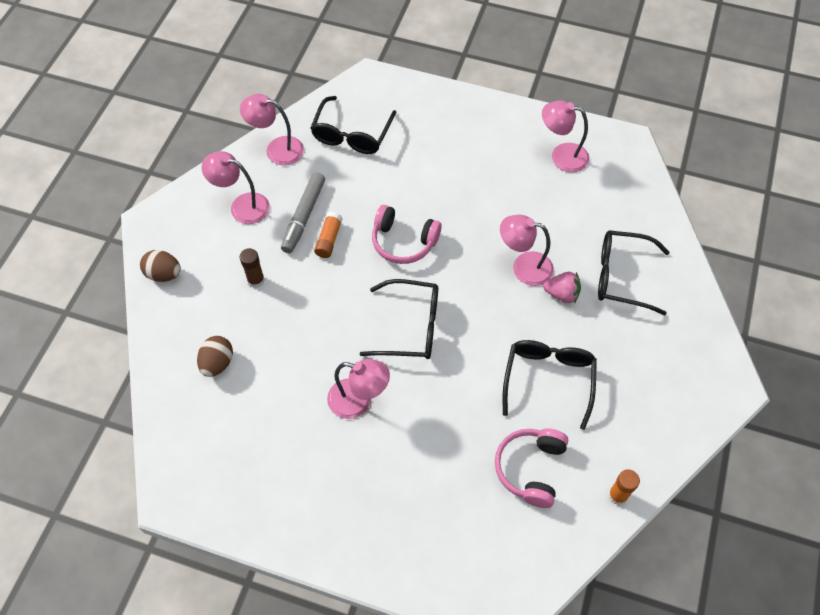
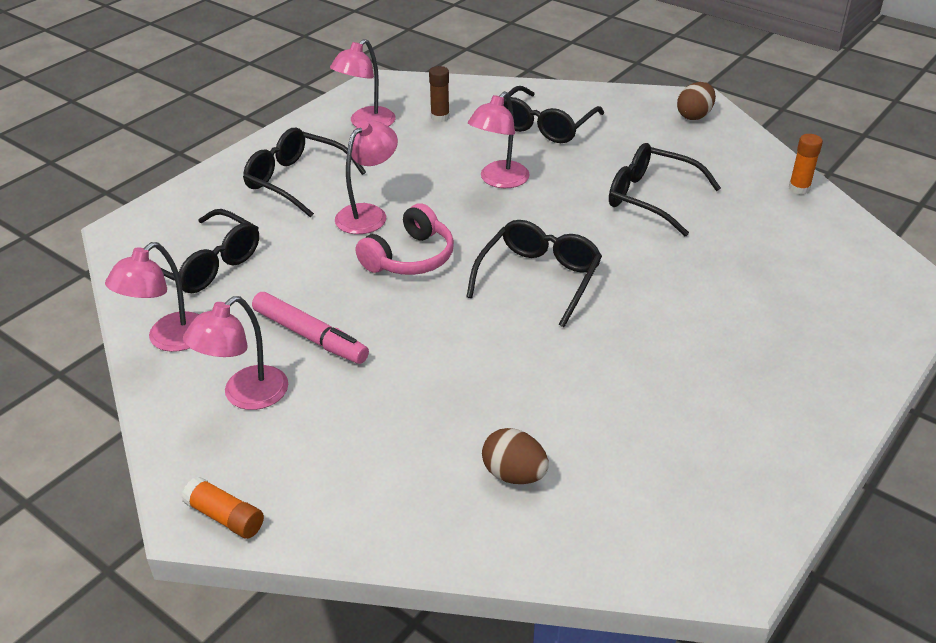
camera: 70 degrees left, 20 degrees down
brown egg [140,250,181,282] -> brown egg moved to [677,82,716,120]
brown glue stick [240,248,265,288] -> brown glue stick moved to [429,66,450,122]
grey marker [281,173,325,253] -> pink marker [252,292,369,364]
orange glue stick [314,212,342,258] -> orange glue stick moved to [182,477,264,539]
pink lamp [327,359,390,419] -> pink lamp moved to [335,121,398,234]
pink headphones [495,428,568,508] -> none
pink strawberry [543,272,581,303] -> none
none -> black glasses [243,128,366,218]

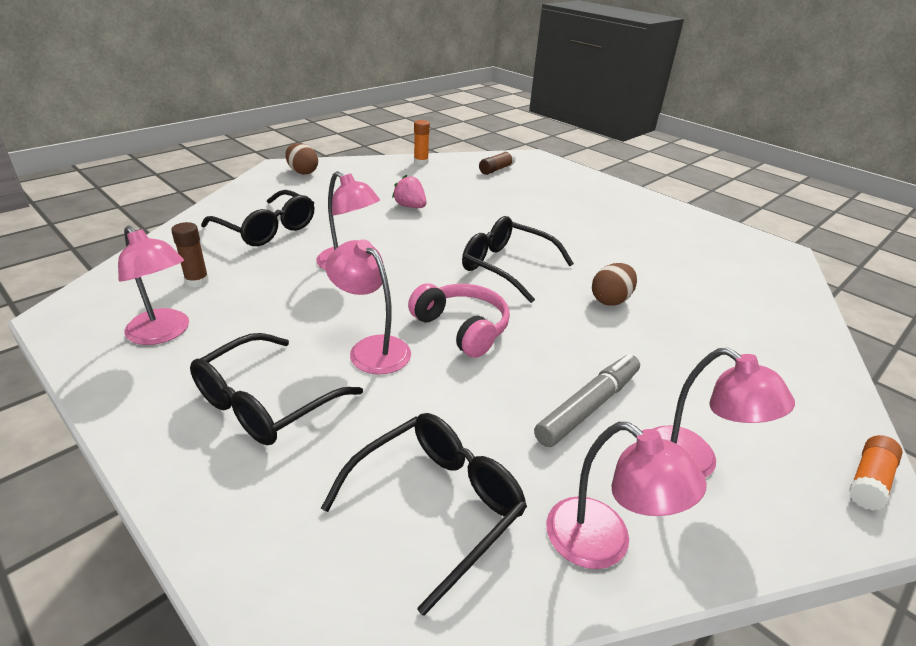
camera: 85 degrees left, 5 degrees down
pink marker [252,292,369,364] -> grey marker [534,354,640,447]
brown egg [482,428,549,484] -> brown egg moved to [592,263,637,306]
black glasses [609,143,721,236] -> pink strawberry [392,174,427,208]
none -> brown glue stick [479,151,516,175]

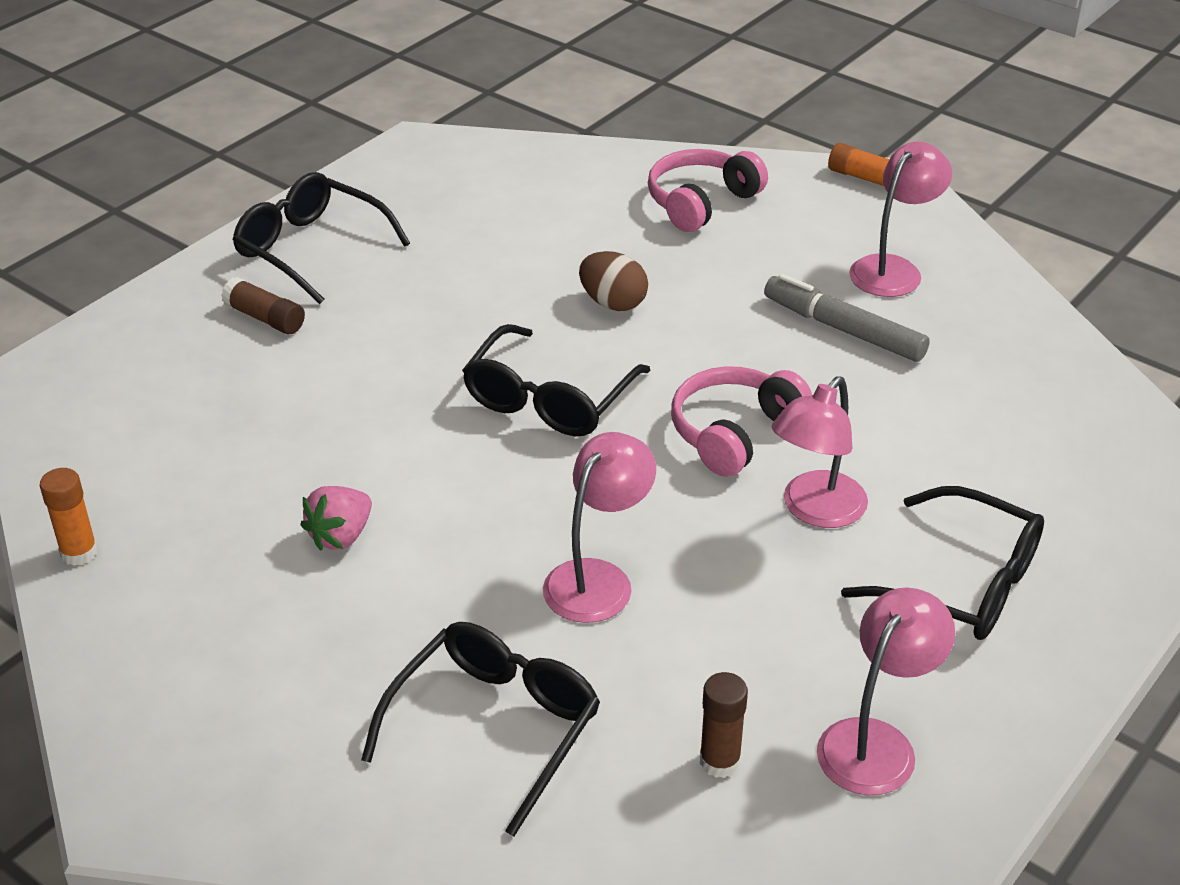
camera: 95 degrees left, 5 degrees up
brown egg [285,143,318,175] -> none
black glasses [321,413,527,616] -> black glasses moved to [232,172,410,304]
brown glue stick [479,151,516,175] -> brown glue stick moved to [221,277,305,334]
pink lamp [546,422,707,569] -> none
none -> pink headphones [648,149,768,232]

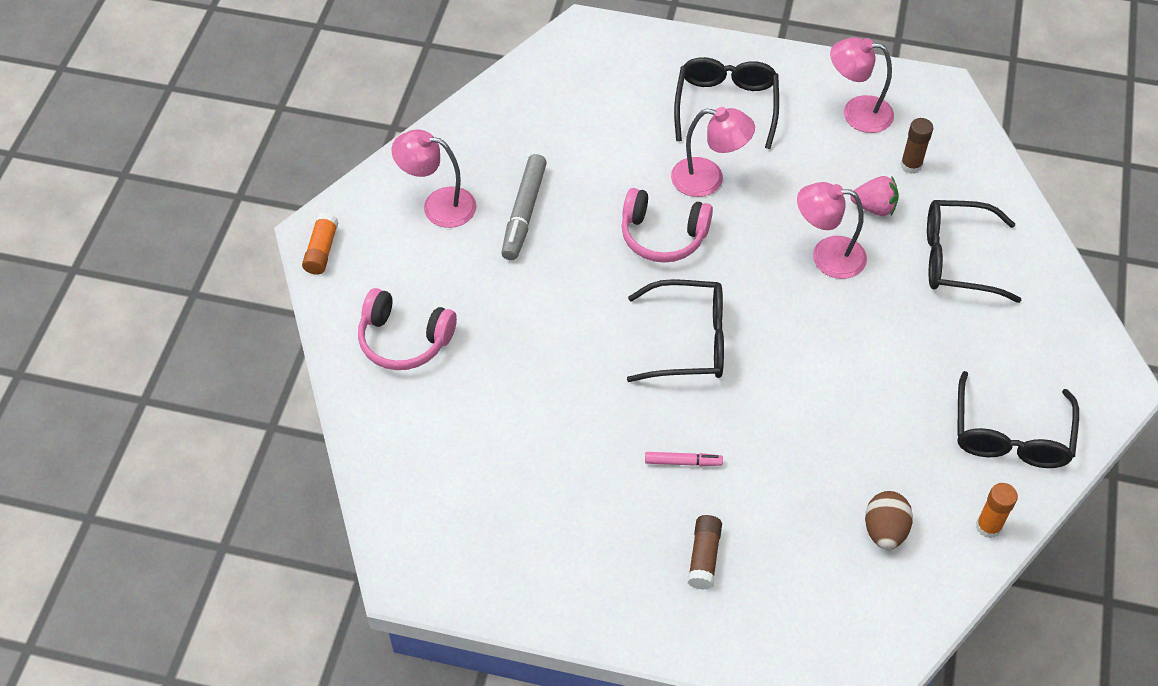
camera: 115 degrees left, 15 degrees up
black glasses [232,172,410,304] -> black glasses moved to [957,371,1079,468]
pink strawberry [300,486,372,551] -> pink strawberry moved to [850,176,899,216]
brown egg [579,251,648,311] -> brown egg moved to [865,491,913,549]
none -> pink marker [645,452,723,466]

